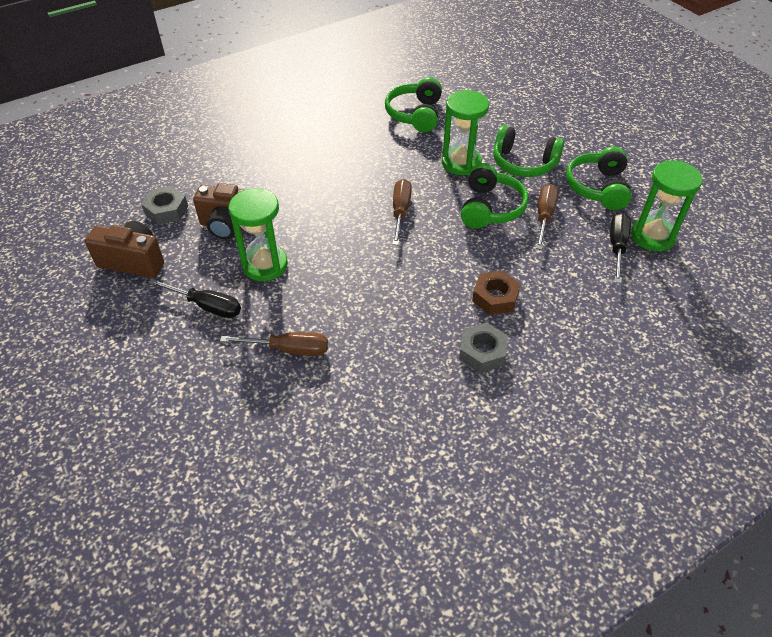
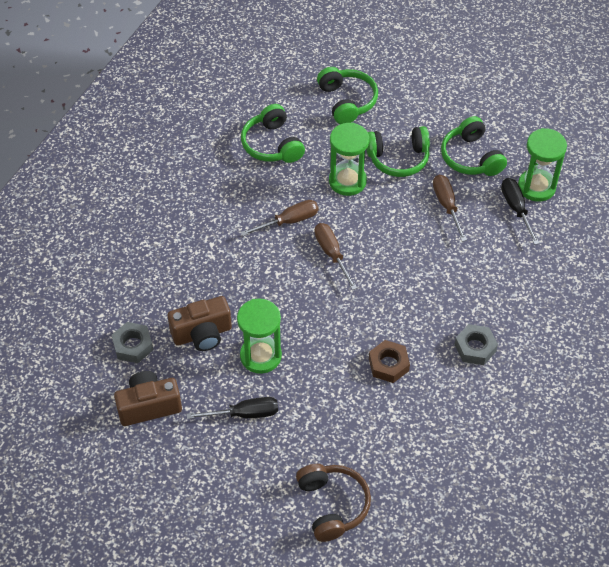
camera: 30 degrees left, 5 degrees up
brown screwdriver [220,332,328,356] -> brown screwdriver moved to [241,200,319,236]
green headphones [461,163,528,228] -> green headphones moved to [317,67,378,124]
brown nut [472,271,521,315] -> brown nut moved to [369,340,410,383]
none -> brown headphones [296,464,371,542]

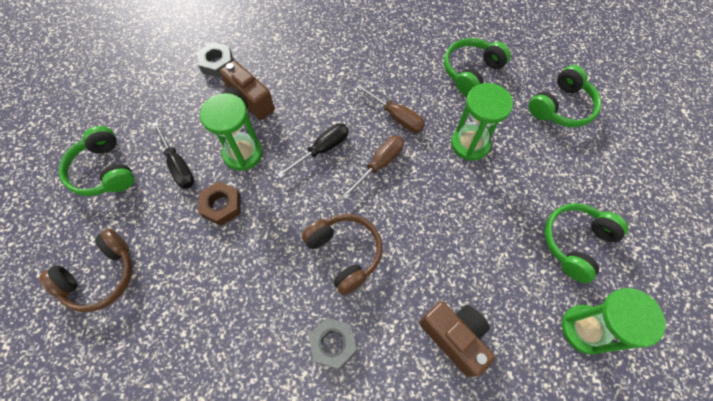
camera: 65 degrees right, 10 degrees up
brown camera [114,371,182,426] -> brown camera moved to [419,301,495,377]
green headphones [366,126,430,177] -> green headphones moved to [59,126,135,196]
brown nut [369,340,410,383] -> brown nut moved to [198,181,241,226]
brown screwdriver [433,175,467,242] -> none
black screwdriver [501,178,539,245] -> black screwdriver moved to [277,123,349,178]
none -> brown headphones [302,214,382,295]

